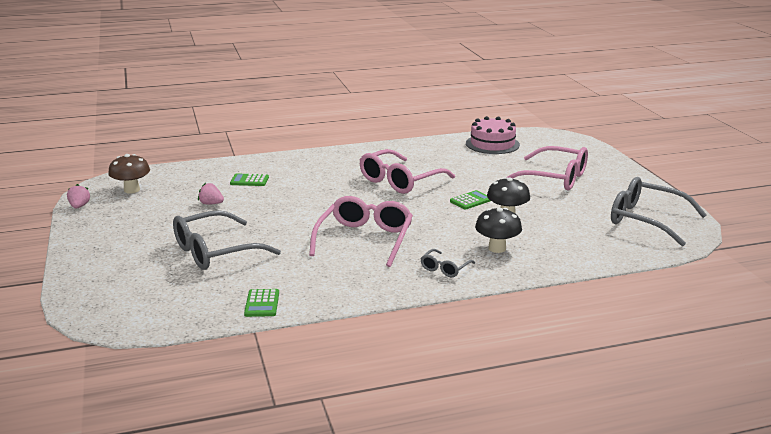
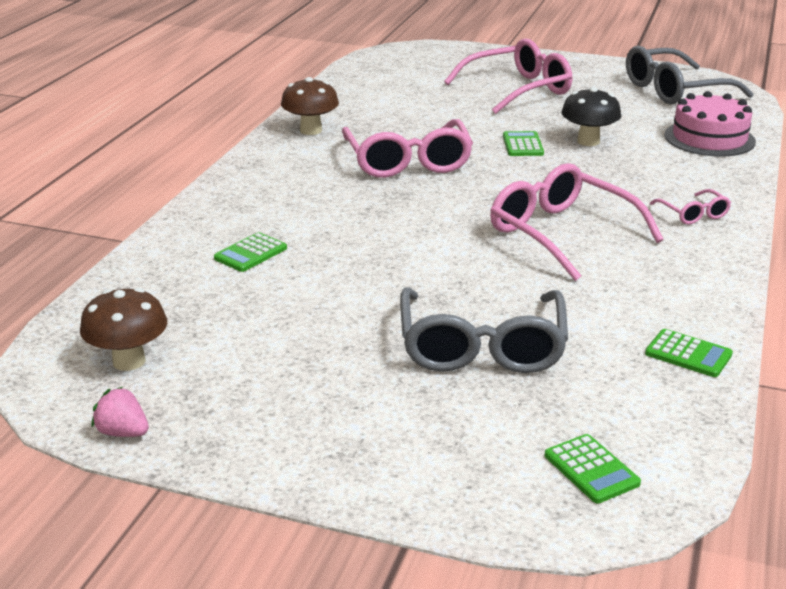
camera: 55 degrees left, 5 degrees up
pink strawberry [198,183,224,204] -> none
grey glasses [420,249,475,277] -> pink glasses [650,189,731,225]
pink cake [466,116,520,154] -> pink cake moved to [664,91,756,157]
black mushroom [475,208,522,253] -> none
none -> brown mushroom [281,77,339,135]
none -> green calculator [545,434,641,504]

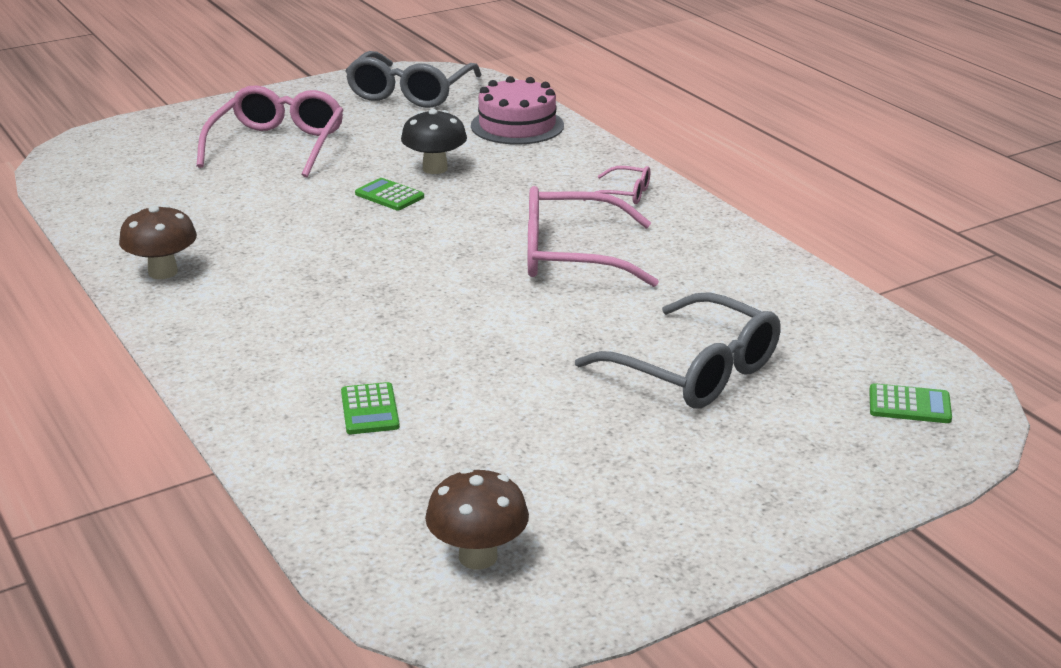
camera: 50 degrees left, 0 degrees up
pink strawberry [92,387,149,437] -> none
pink glasses [342,119,473,178] -> none
green calculator [645,329,733,377] -> none

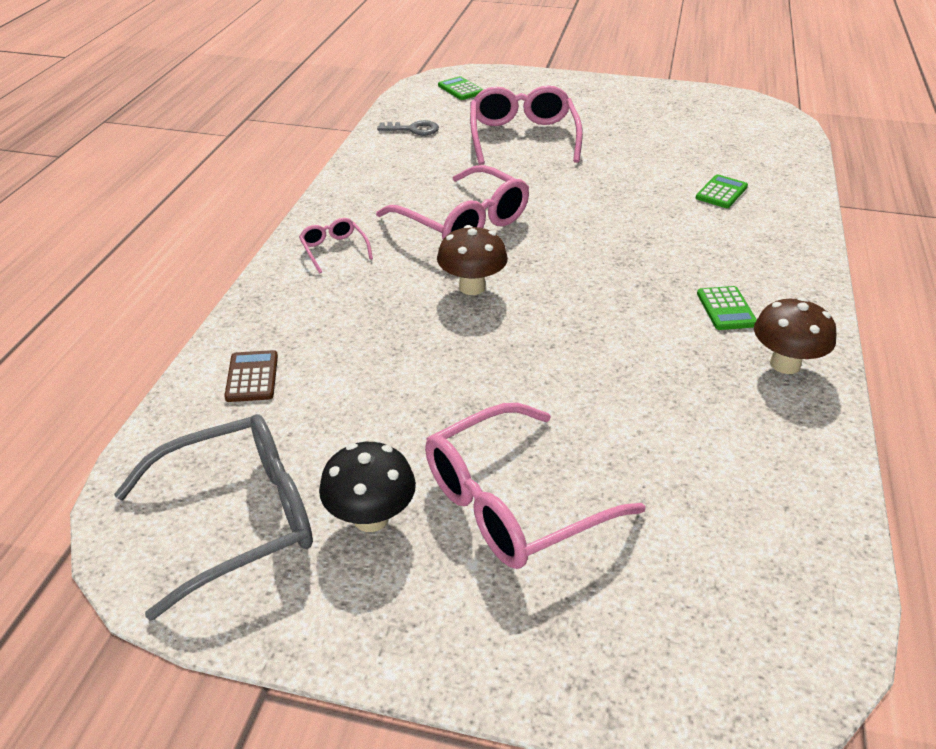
camera: 135 degrees left, 10 degrees up
green calculator [355,178,424,210] -> green calculator moved to [697,286,757,330]
black mushroom [401,109,467,174] -> black mushroom moved to [319,442,416,532]
brown mushroom [425,468,529,570] -> brown mushroom moved to [437,225,508,295]
pink cake [471,76,564,145] -> brown calculator [224,350,278,402]
grey glasses [575,292,781,409] -> pink glasses [470,85,583,165]
none -> grey key [377,120,439,135]

